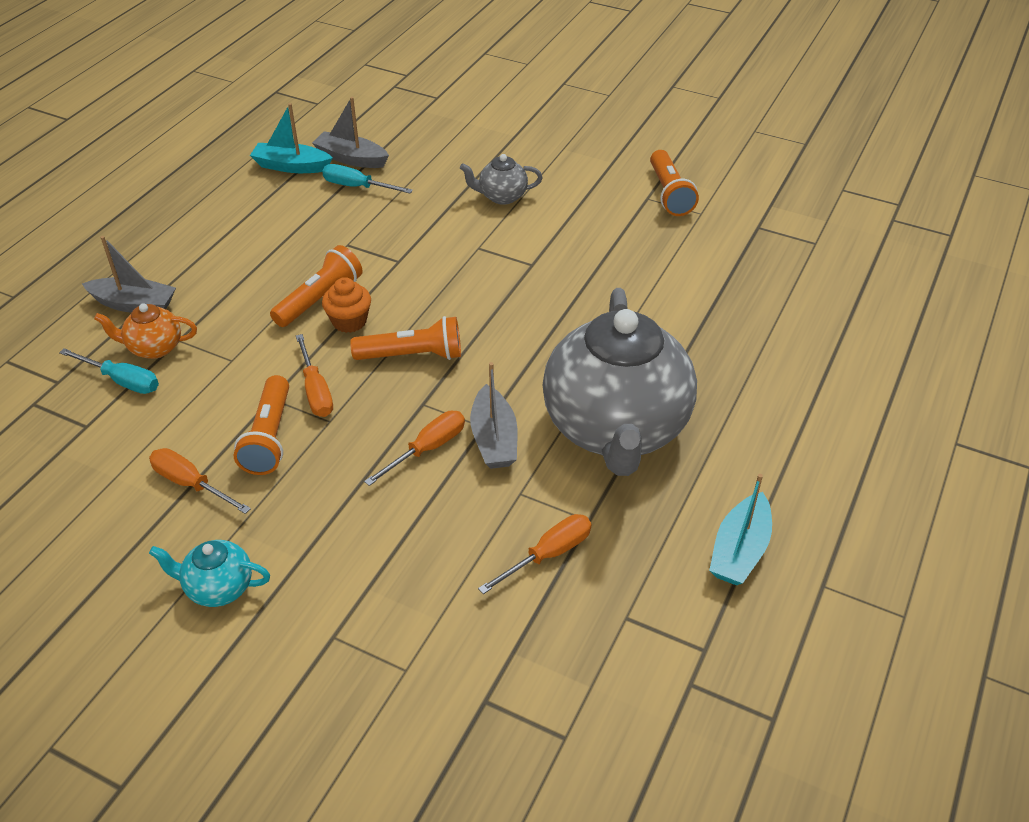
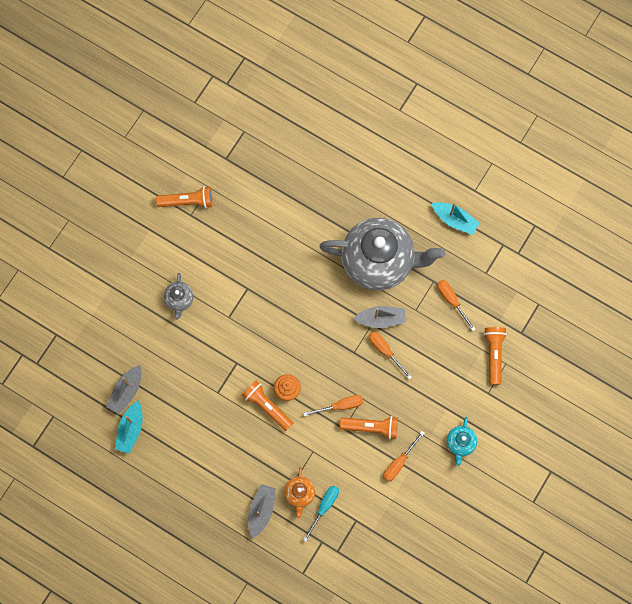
camera: 85 degrees left, 30 degrees up
turquoise screwdriver [322,164,413,193] -> none
orange flashlight [350,316,461,360] -> orange flashlight moved to [484,327,507,385]

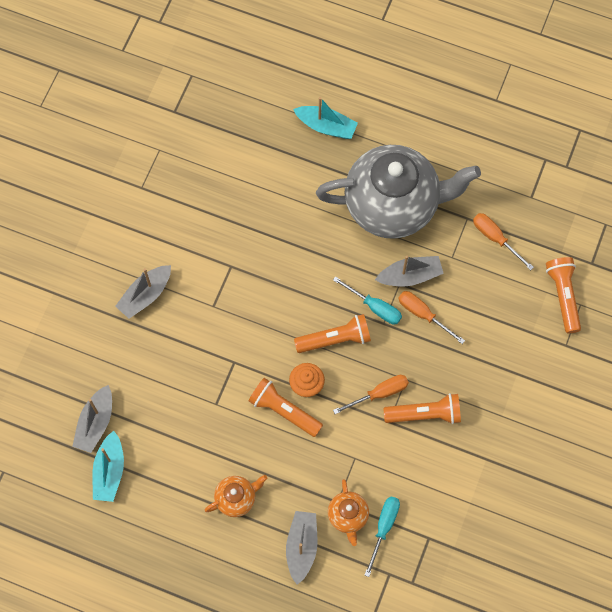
camera: 10 degrees left, 5 degrees down
orange flashlight [156,186,213,208] -> orange flashlight moved to [294,314,371,353]
grey teapot [164,273,194,320] -> grey boat [115,265,171,319]
orange screwdriver [383,431,425,482] -> none
turquoise boat [432,202,480,235] -> turquoise boat moved to [293,97,358,139]
turquoise teapot [447,417,477,466] -> none
none -> orange teapot [204,475,267,517]
none -> turquoise screwdriver [333,276,402,324]

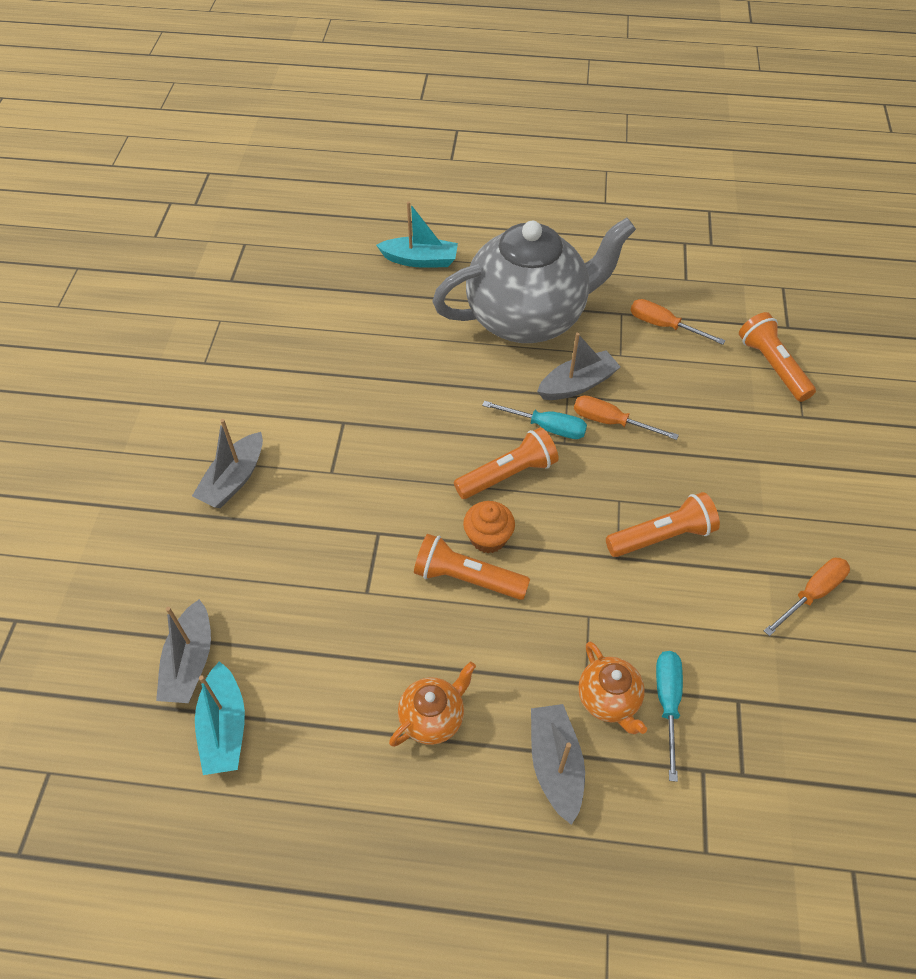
camera: 15 degrees left, 15 degrees down
orange screwdriver [333,375,409,414] -> orange screwdriver moved to [764,558,850,636]

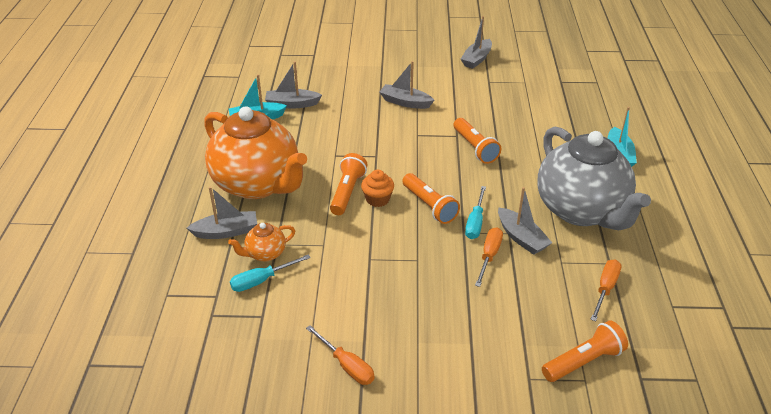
camera: 85 degrees right, 15 degrees down
orange teapot [389,662,476,747] -> orange teapot [204,106,307,199], size x2.45
orange flashlight [606,492,720,557] -> orange flashlight moved to [453,118,501,164]
turquoise screwdriver [656,651,683,782] -> turquoise screwdriver turned 150 degrees clockwise [230,254,311,292]
none -> grey boat [461,16,492,69]

